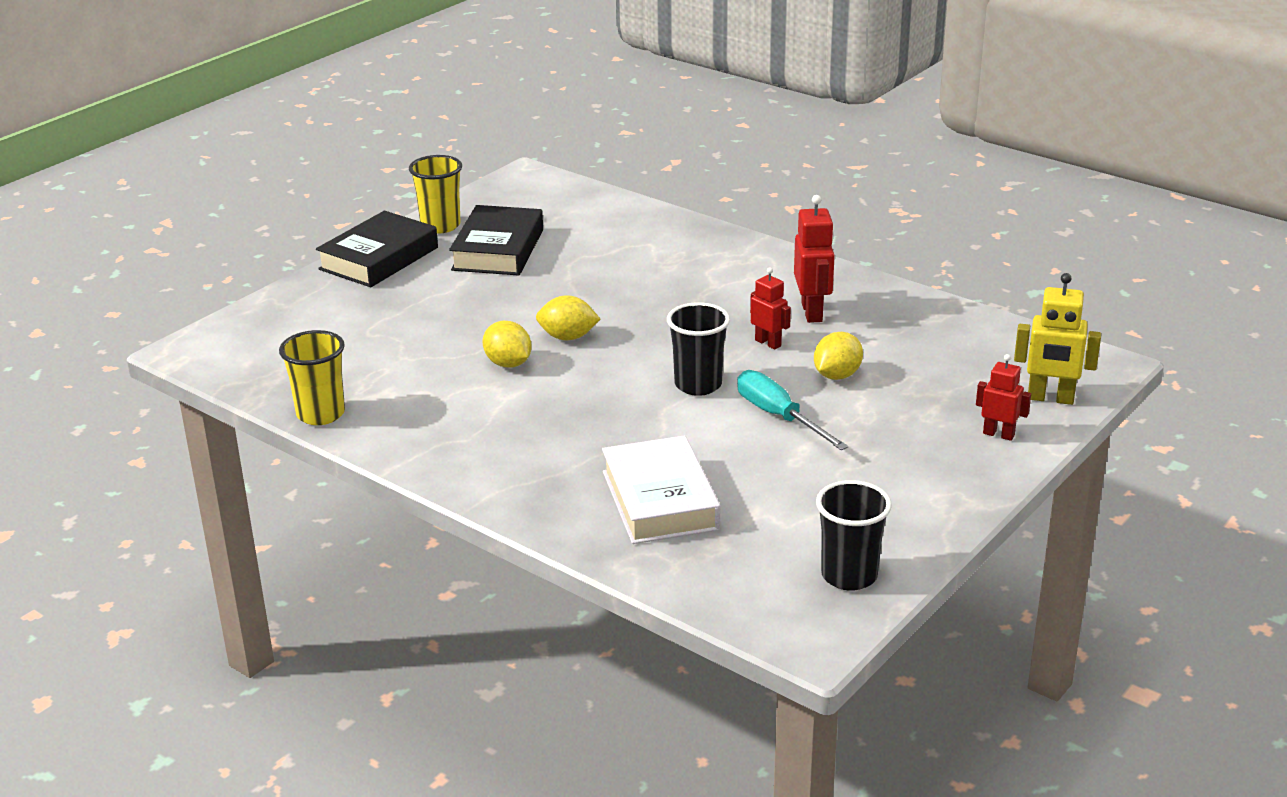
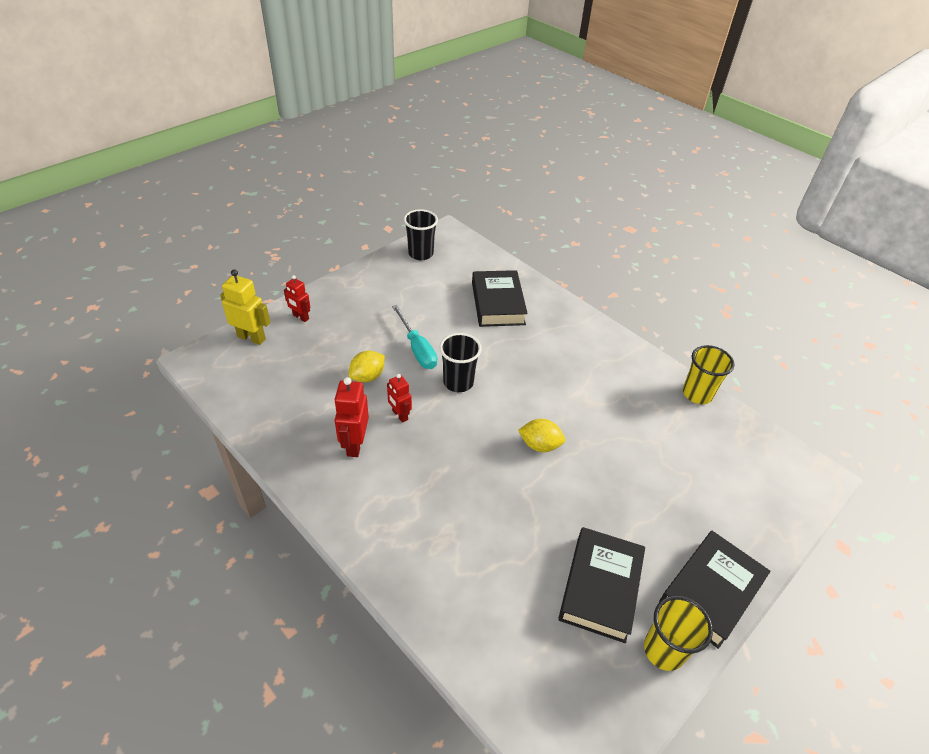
camera: 175 degrees left, 15 degrees up
yellow lemon [483,321,532,368] -> none
white book [602,435,720,544] -> black book [472,270,528,327]

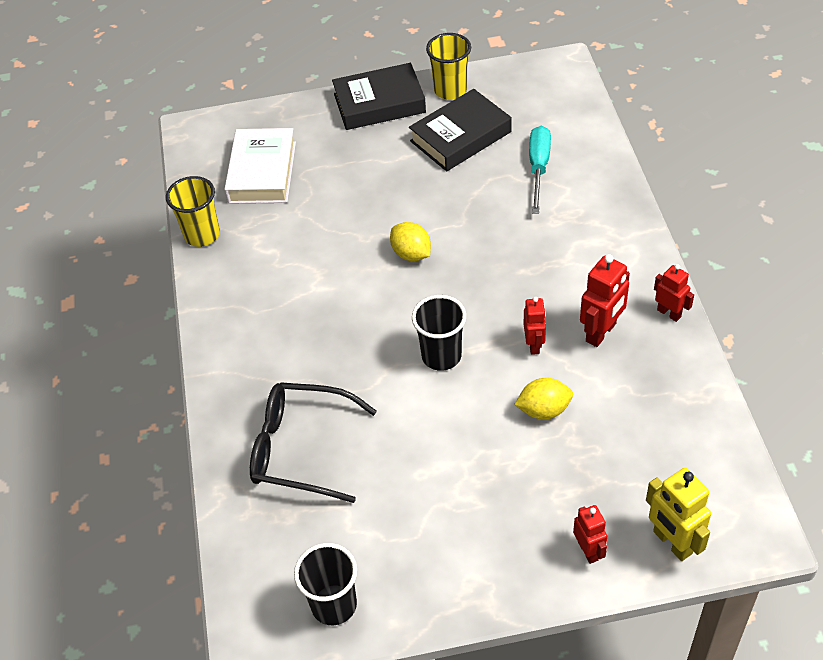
camera: 140 degrees left, 5 degrees up
turquoise screwdriver [392,305,437,369] -> turquoise screwdriver moved to [529,126,551,214]
black book [472,270,528,327] -> black glasses [250,382,377,503]
none -> white book [224,128,296,204]
none -> red robot [654,264,694,322]

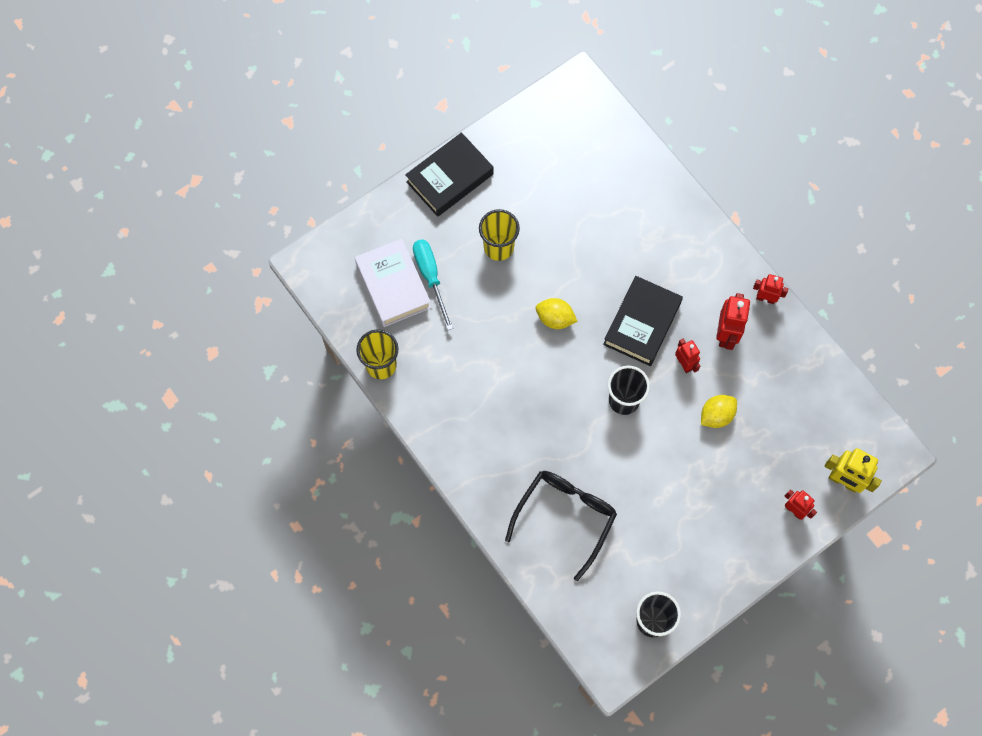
camera: 30 degrees left, 20 degrees up
black glasses [250,382,377,503] -> black glasses turned 135 degrees clockwise [505,471,617,581]
black book [409,89,512,171] -> black book moved to [603,276,683,366]
yellow cup [426,33,471,100] -> yellow cup moved to [479,209,520,261]
turquoise screwdriver [529,126,551,214] -> turquoise screwdriver moved to [413,239,453,330]

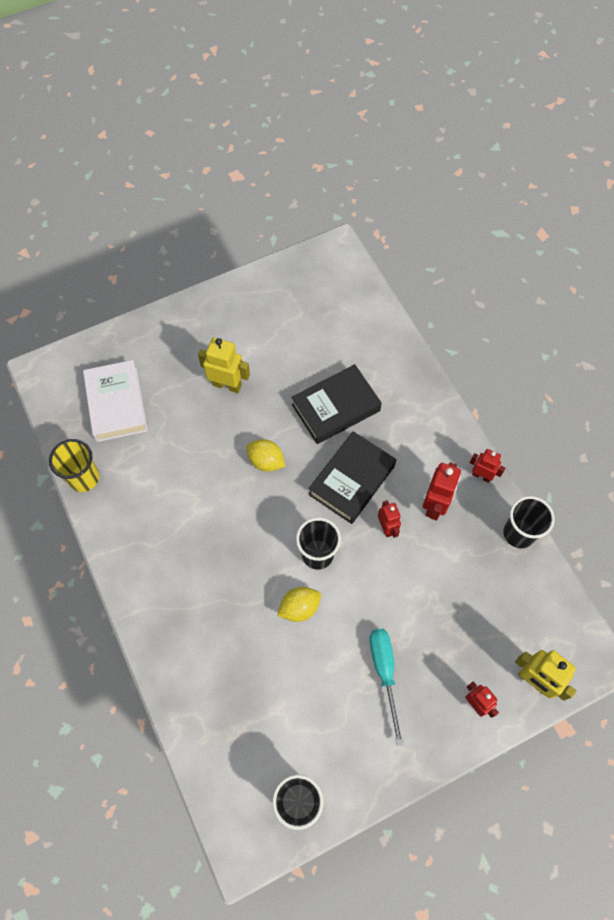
camera: 10 degrees right, 5 degrees down
black book [405,132,493,217] -> black book moved to [291,364,382,444]
turquoise screwdriver [413,239,453,330] -> turquoise screwdriver moved to [370,629,404,746]
yellow cup [479,209,520,261] -> yellow robot [198,338,250,393]
black glasses [505,471,617,581] -> none
yellow lemon [701,395,737,428] -> yellow lemon moved to [277,587,321,622]
none -> black cup [503,496,555,549]

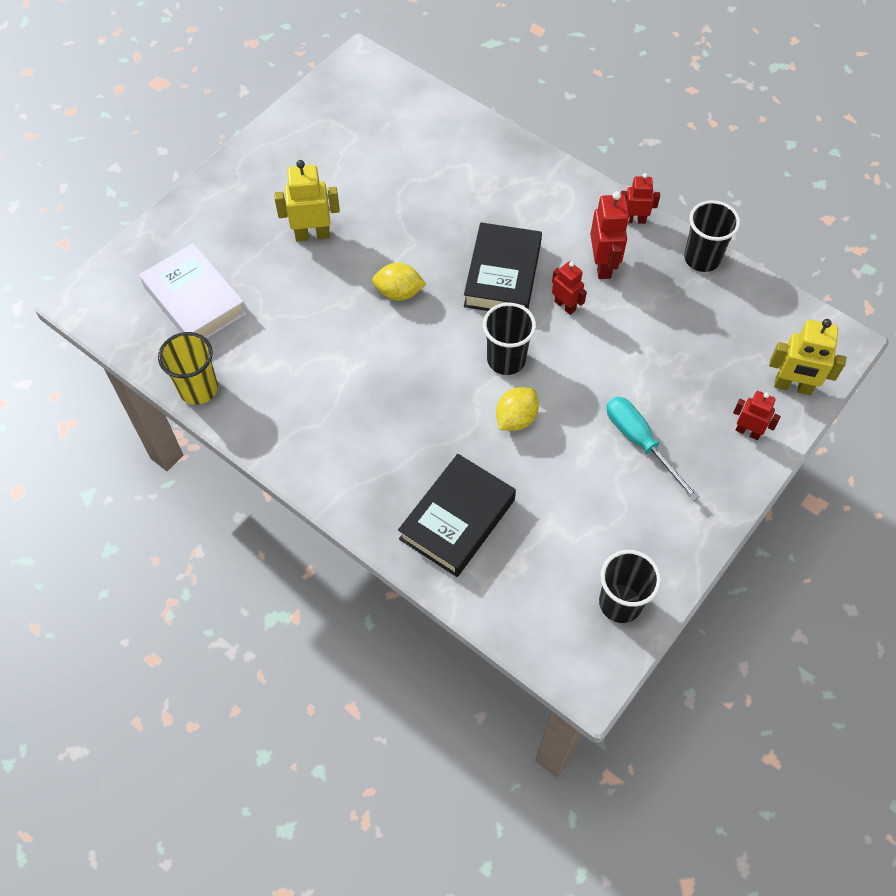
camera: 25 degrees left, 5 degrees down
black book [291,364,382,444] -> black book moved to [398,454,516,577]

